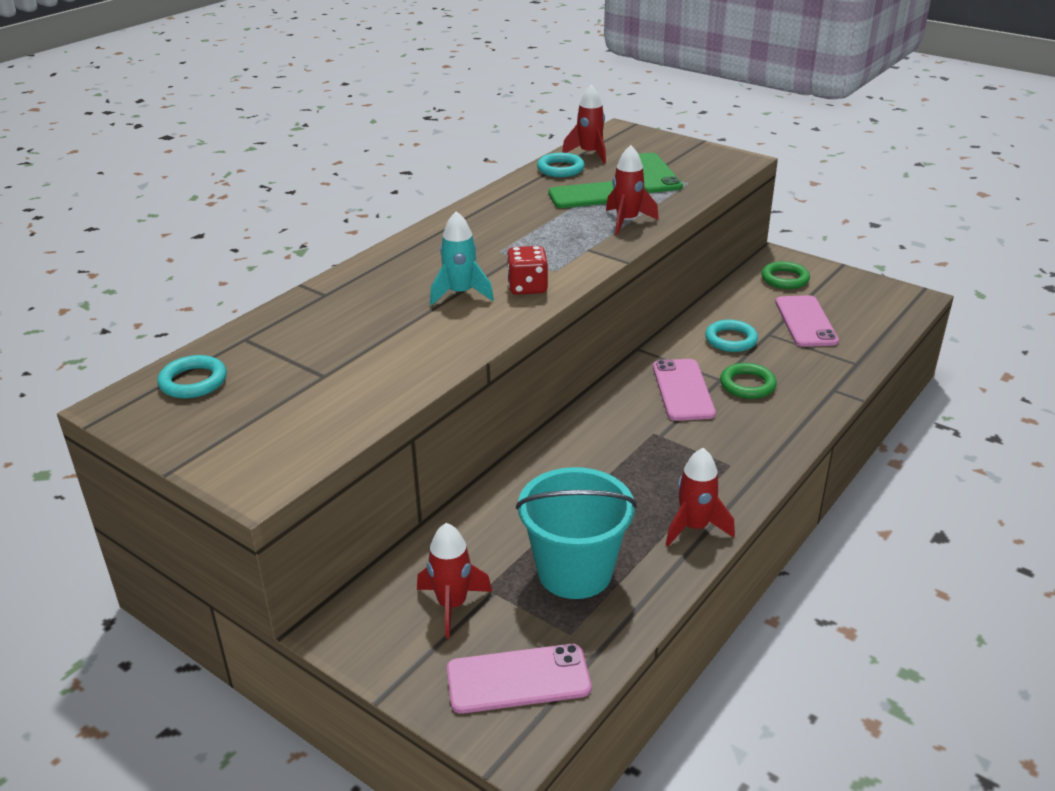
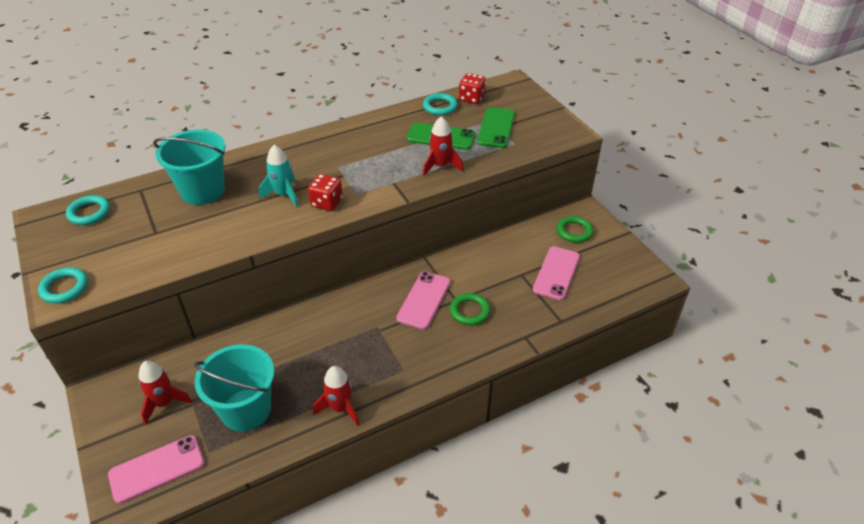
camera: 25 degrees right, 10 degrees up
pink phone [447,644,591,714] -> pink phone turned 45 degrees counterclockwise [108,435,204,504]
red rocket [562,85,606,164] -> red dice [459,73,486,104]
turquoise ring [705,320,758,352] -> turquoise ring moved to [38,267,88,304]
none -> turquoise bucket [153,130,225,205]

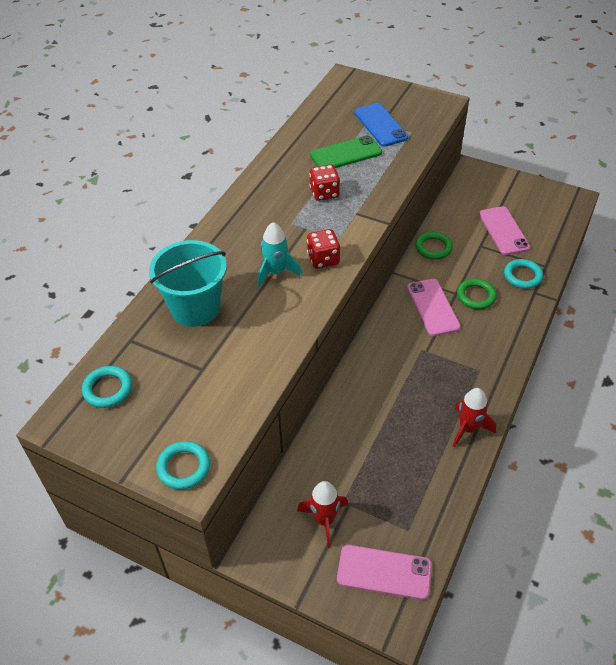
camera: 35 degrees left, 5 degrees up
pink phone [108,435,204,504] -> pink phone turned 75 degrees clockwise [337,545,432,600]
turquoise bucket [194,344,274,431] -> none
turquoise ring [423,93,458,115] -> turquoise ring moved to [504,259,543,289]
red rocket [423,116,463,176] -> none
red dice [459,73,486,104] -> red dice moved to [309,164,340,201]
green phone [477,107,515,148] -> blue phone [354,103,408,147]
green ring [557,216,593,243] -> green ring moved to [415,232,453,259]

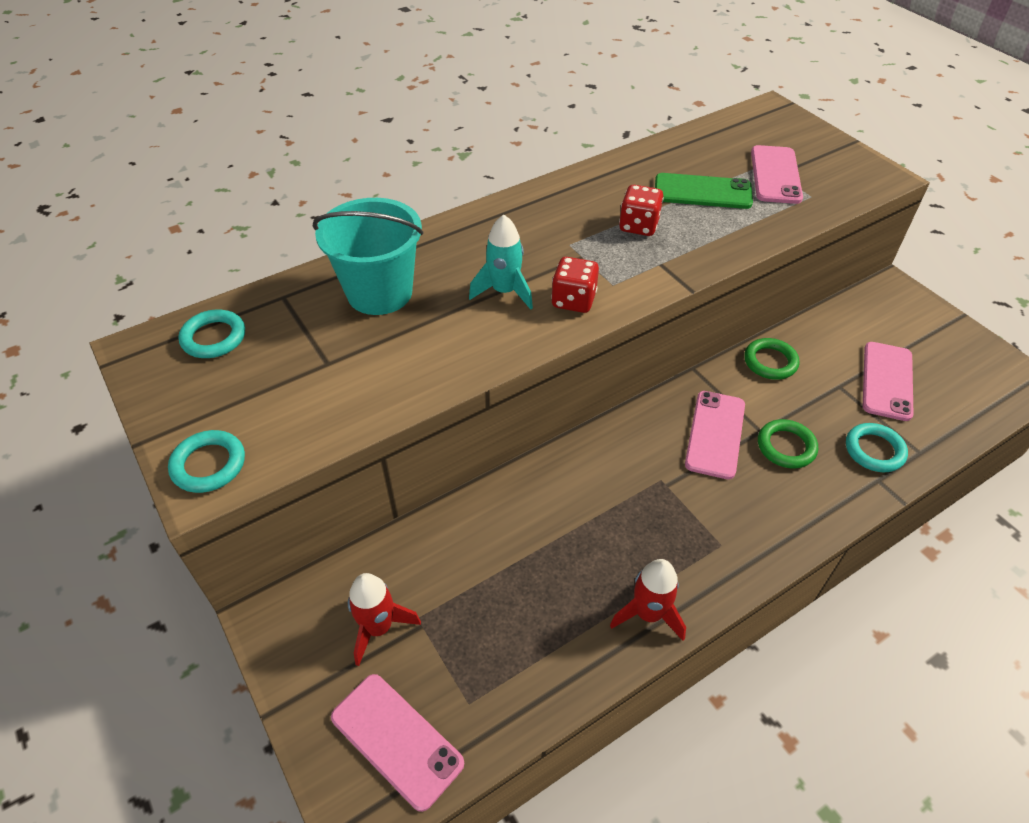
camera: 30 degrees right, 0 degrees up
blue phone [354,103,408,147] -> pink phone [751,145,803,204]

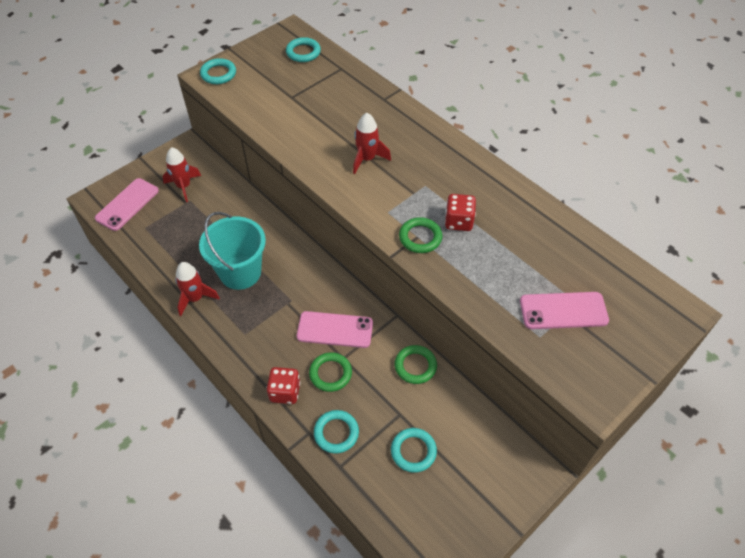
camera: 80 degrees right, 5 degrees up
turquoise bucket [313,198,423,315] -> turquoise bucket moved to [199,212,266,290]
turquoise rocket [469,214,533,310] -> red rocket [353,113,391,174]
red dice [551,257,599,313] -> red dice moved to [266,367,300,404]
green phone [655,173,753,209] -> none
pink phone [863,342,913,421] -> turquoise ring [391,428,437,473]
none -> green ring [399,217,442,253]

